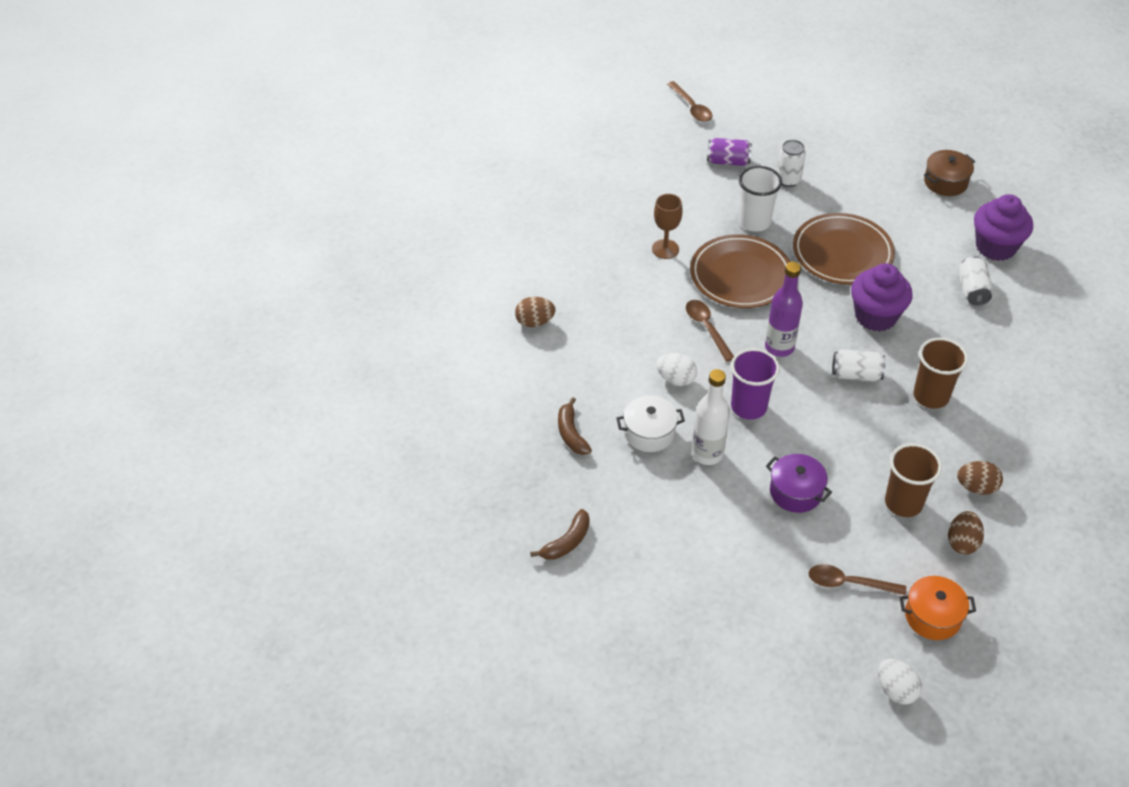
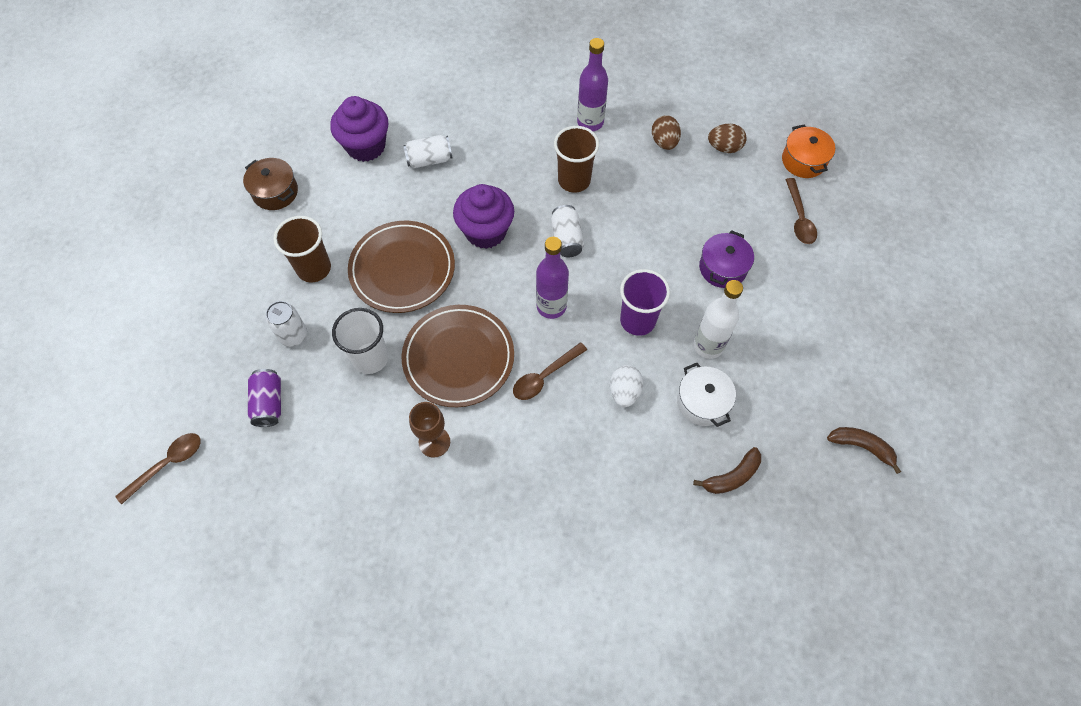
camera: 105 degrees left, 15 degrees up
brown egg [515,297,556,327] -> none
white egg [878,659,922,705] -> none
brown cup [885,443,942,517] -> brown cup moved to [273,216,331,283]
none -> purple bottle [577,38,608,131]

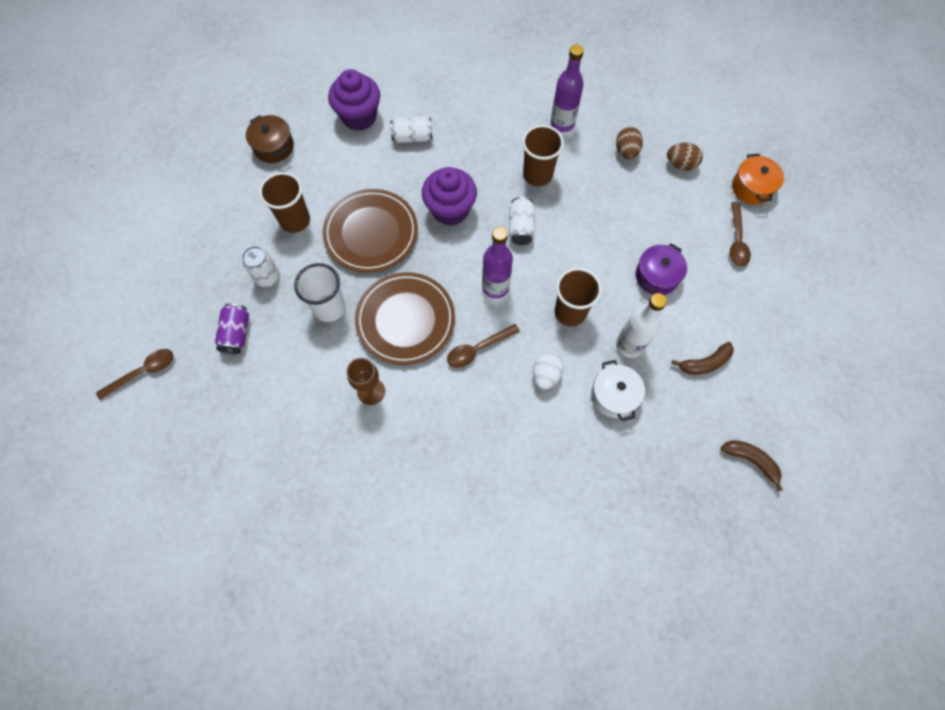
camera: 10 degrees right, 5 degrees up
purple cup [620,269,670,336] -> brown cup [554,268,602,326]
brown banana [693,447,761,494] -> brown banana moved to [671,342,734,375]

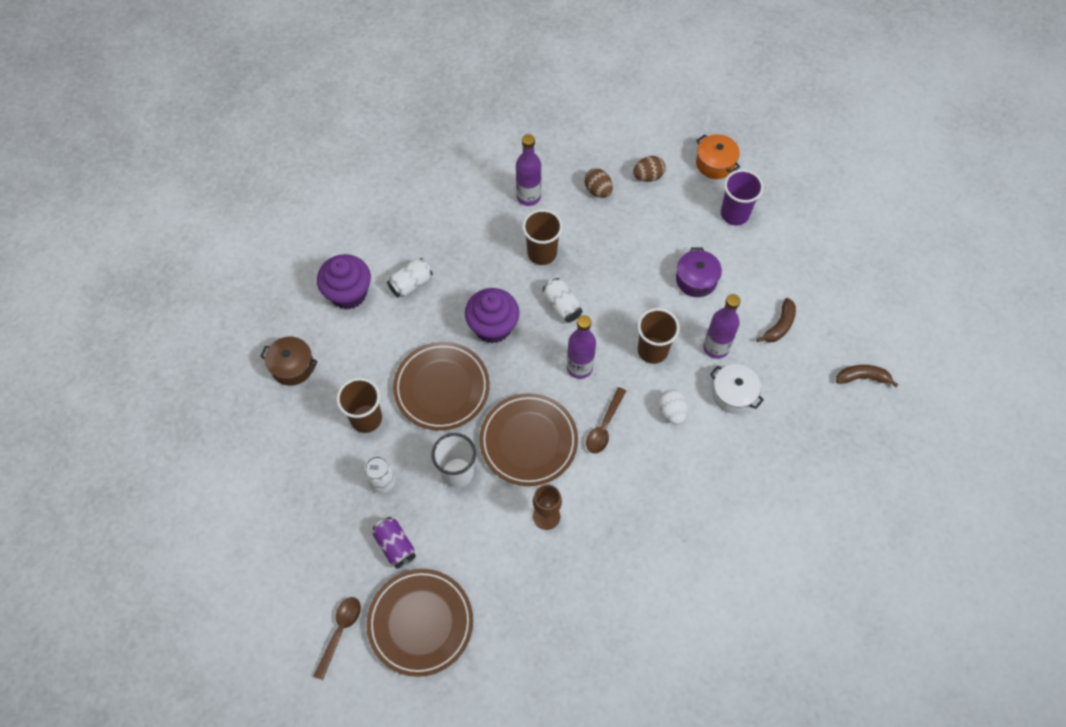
camera: 35 degrees left, 5 degrees down
white bottle [616,293,667,358] -> purple bottle [703,294,740,359]
brown spoon [730,202,751,267] -> purple cup [721,169,764,226]
none -> brown plate [367,569,473,677]

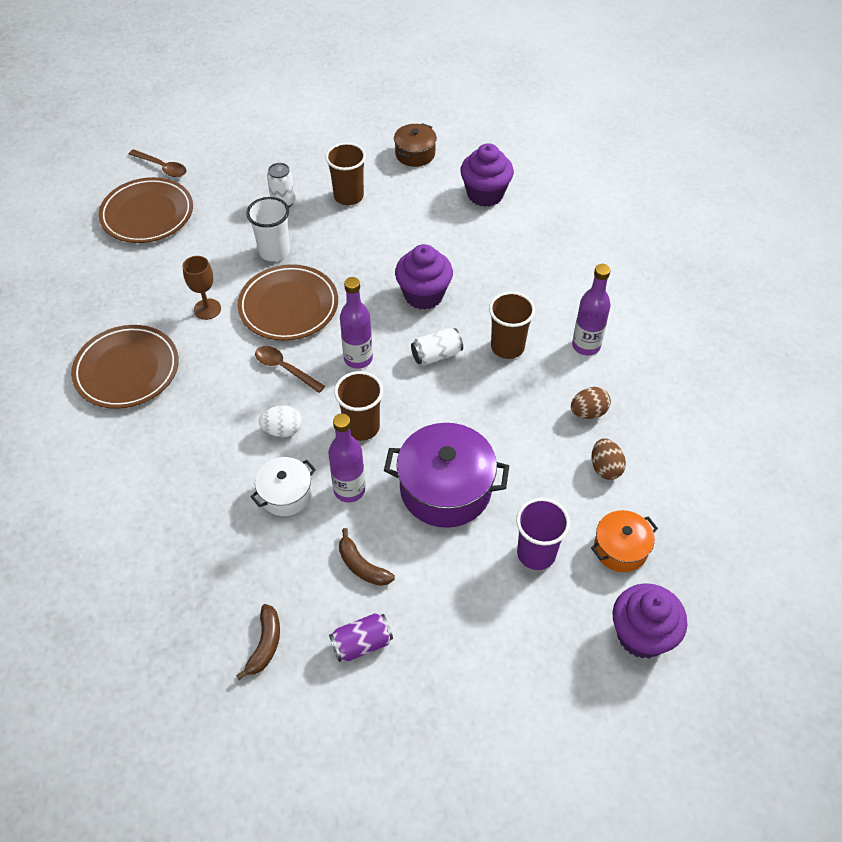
camera: 100 degrees right, 10 degrees down
purple can [373,517,416,569] -> purple can moved to [329,613,393,662]
white can [387,258,433,297] -> none
brown plate [393,342,490,430] -> brown plate moved to [71,325,179,409]
purple pot [676,247,722,297] -> purple pot [384,423,509,528], size x1.77
none -> purple cupcake [613,583,687,659]

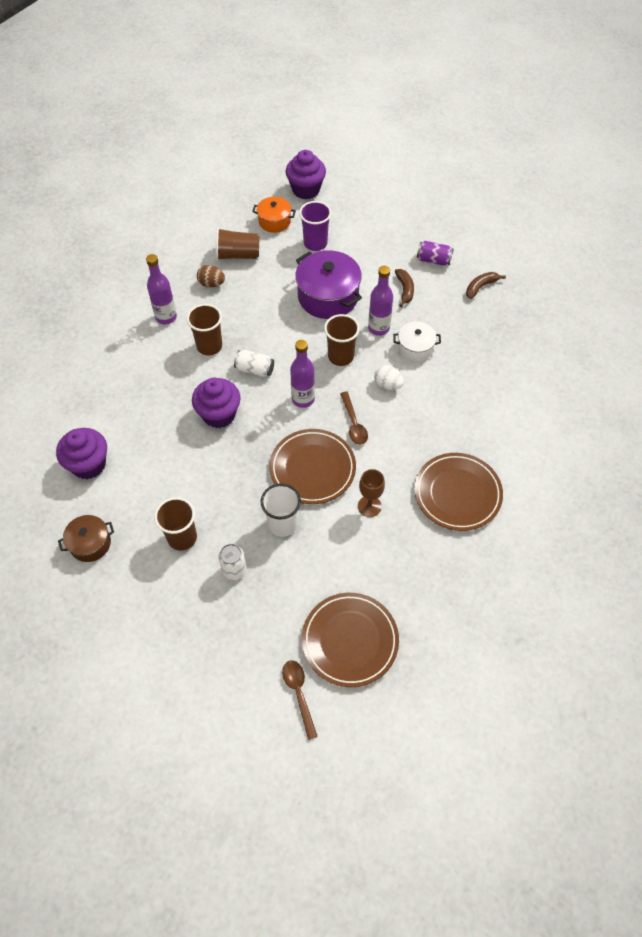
camera: 140 degrees left, 5 degrees up
brown egg [591,438,626,480] -> brown cup [216,228,260,261]

